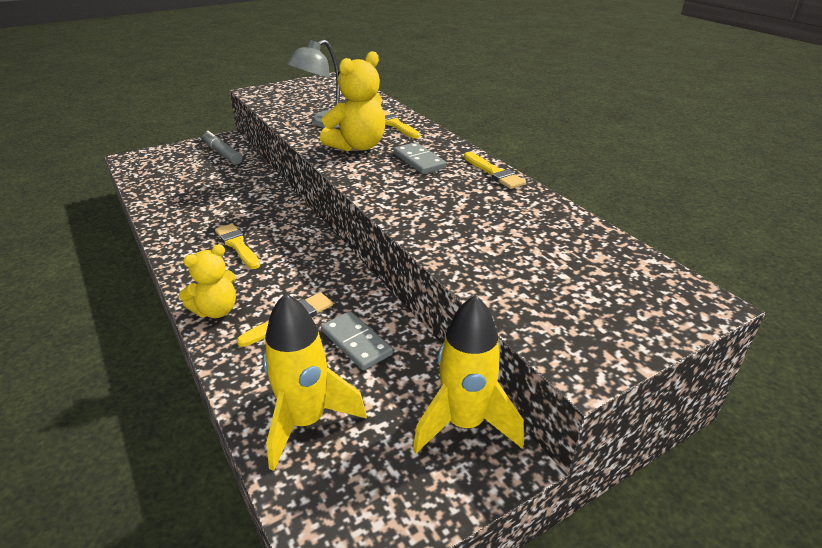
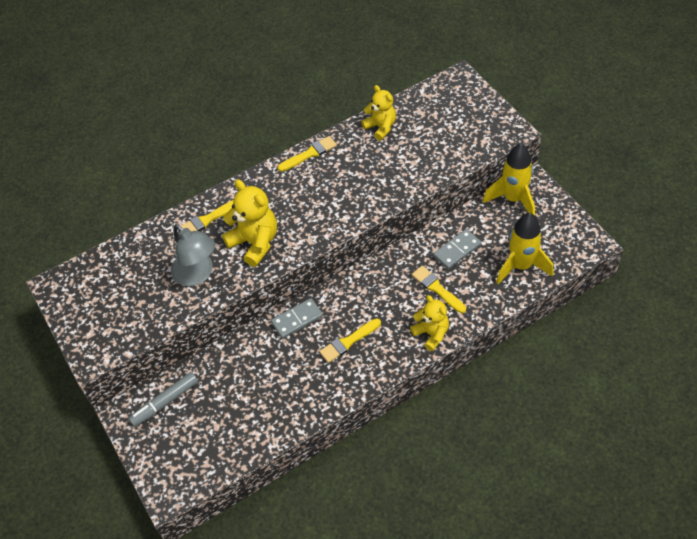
camera: 85 degrees left, 20 degrees up
grey domino [394,142,446,174] -> grey domino moved to [271,298,323,339]
none -> yellow teddy bear [361,85,396,141]

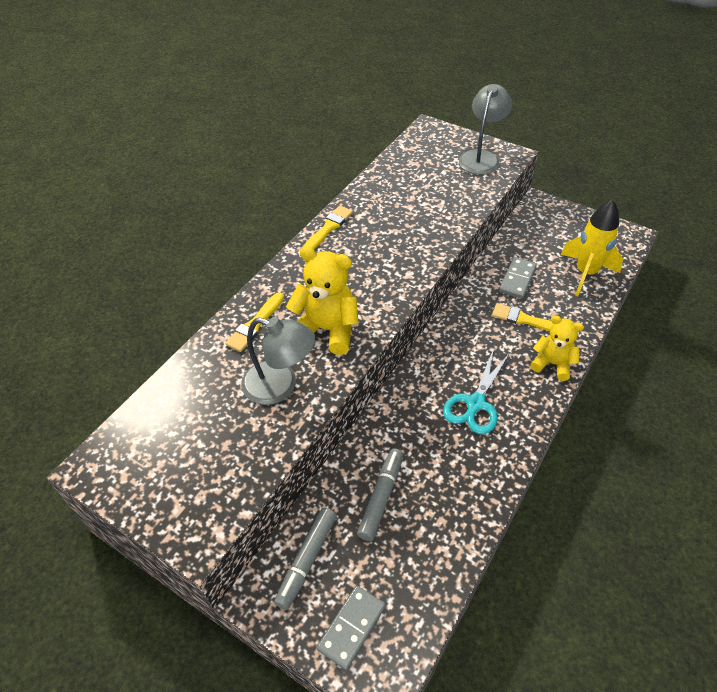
camera: 30 degrees left, 5 degrees down
grey domino [271,298,323,339] -> grey domino moved to [317,586,385,670]
yellow brush [319,318,381,363] -> turquoise scissors [443,349,509,435]
yellow teddy bear [361,85,396,141] -> none
yellow rocket [483,144,535,216] -> none
none -> grey marker [357,448,403,541]
none -> grey lamp [459,84,512,175]

